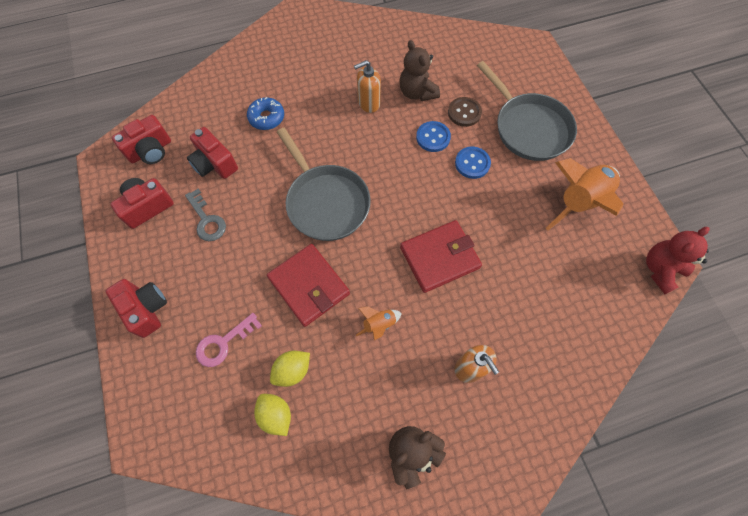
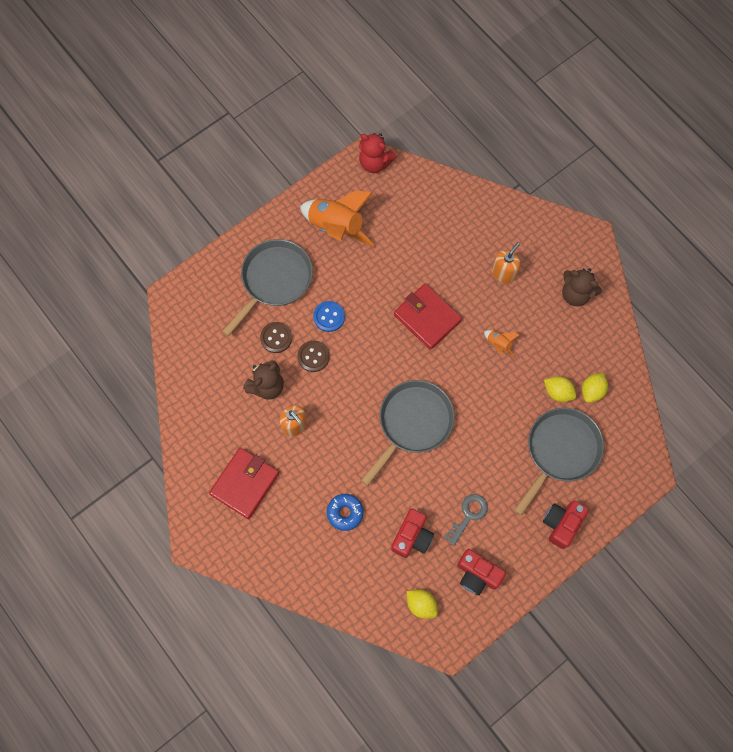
camera: 110 degrees left, 5 degrees up
red camera [112,115,171,164] -> yellow lemon [407,590,438,619]
pink key [196,313,262,367] -> grey pan [514,408,604,516]
red wallet [267,244,350,327] -> red wallet moved to [209,448,279,519]
blue button [416,121,451,152] -> brown button [297,340,330,372]

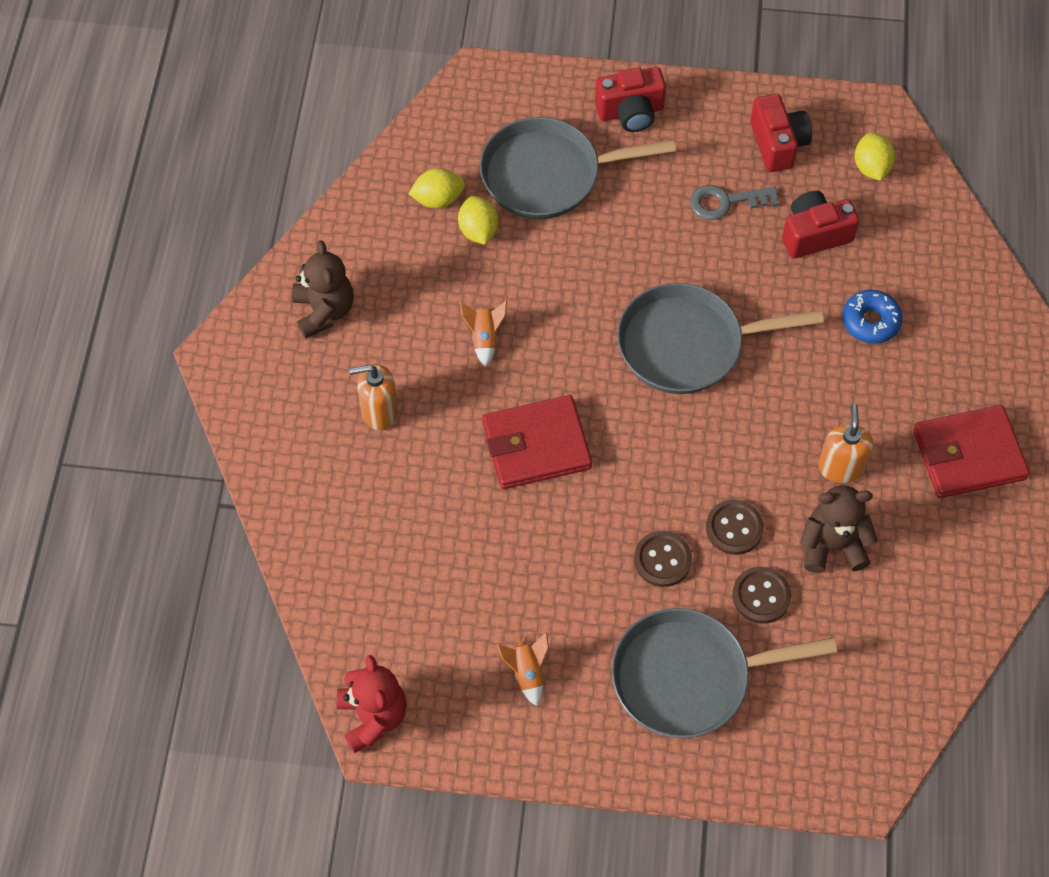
camera: 135 degrees left, 10 degrees down
orange rocket [300,190,375,247] -> orange rocket [497,632,549,706], size x0.45
blue button [313,301,345,332] -> brown button [634,531,692,587]
red wallet [394,284,462,350] -> red wallet turned 75 degrees clockwise [482,395,592,489]

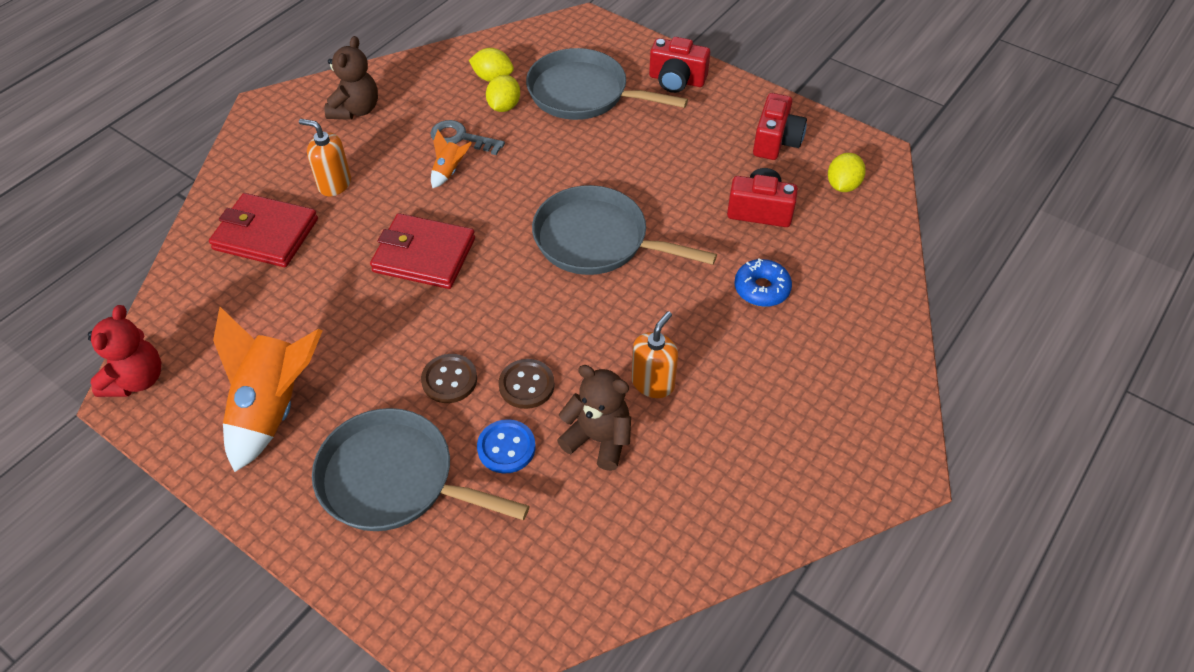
camera: 30 degrees right, 10 degrees down
orange rocket [497,632,549,706] -> orange rocket [213,307,323,472], size x2.22
grey key [690,185,779,220] -> grey key moved to [430,120,505,155]
brown button [732,566,791,624] -> blue button [477,419,536,474]
red wallet [913,405,1030,498] -> red wallet moved to [209,193,318,267]

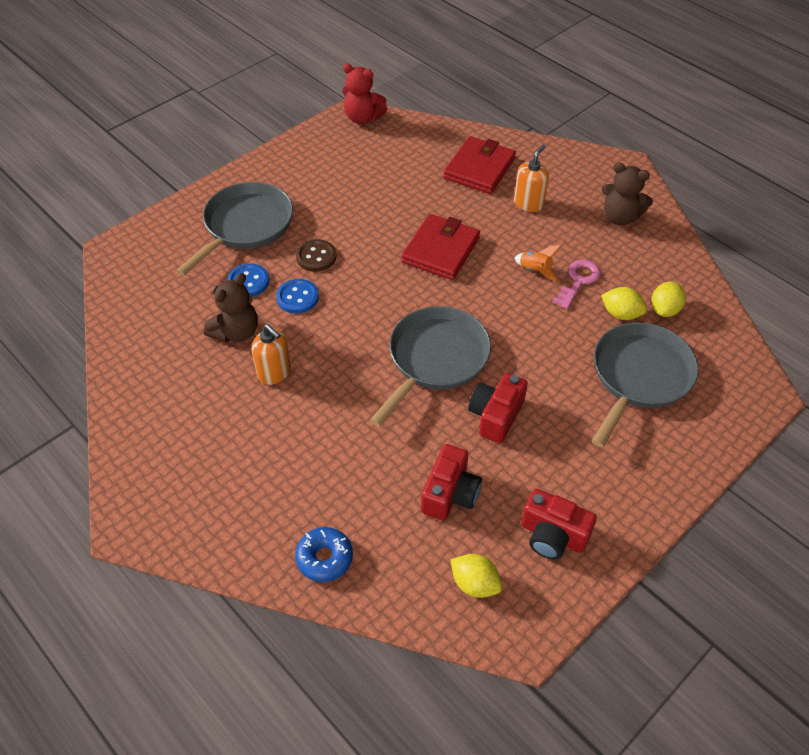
camera: 100 degrees right, 0 degrees up
orange rocket [213,307,323,472] -> none
grey key [430,120,505,155] -> pink key [552,260,600,309]
brown button [499,359,555,409] -> blue button [276,279,319,314]
red camera [649,37,710,93] -> red camera moved to [468,373,528,444]
blue donut [734,259,792,307] -> blue donut moved to [295,527,353,582]

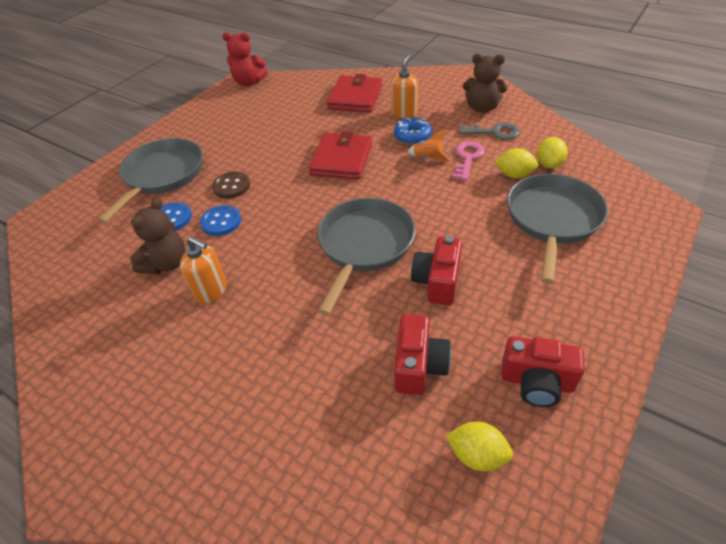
camera: 10 degrees left, 5 degrees down
blue donut [295,527,353,582] -> blue donut moved to [394,117,432,145]
none -> grey key [459,123,520,139]

